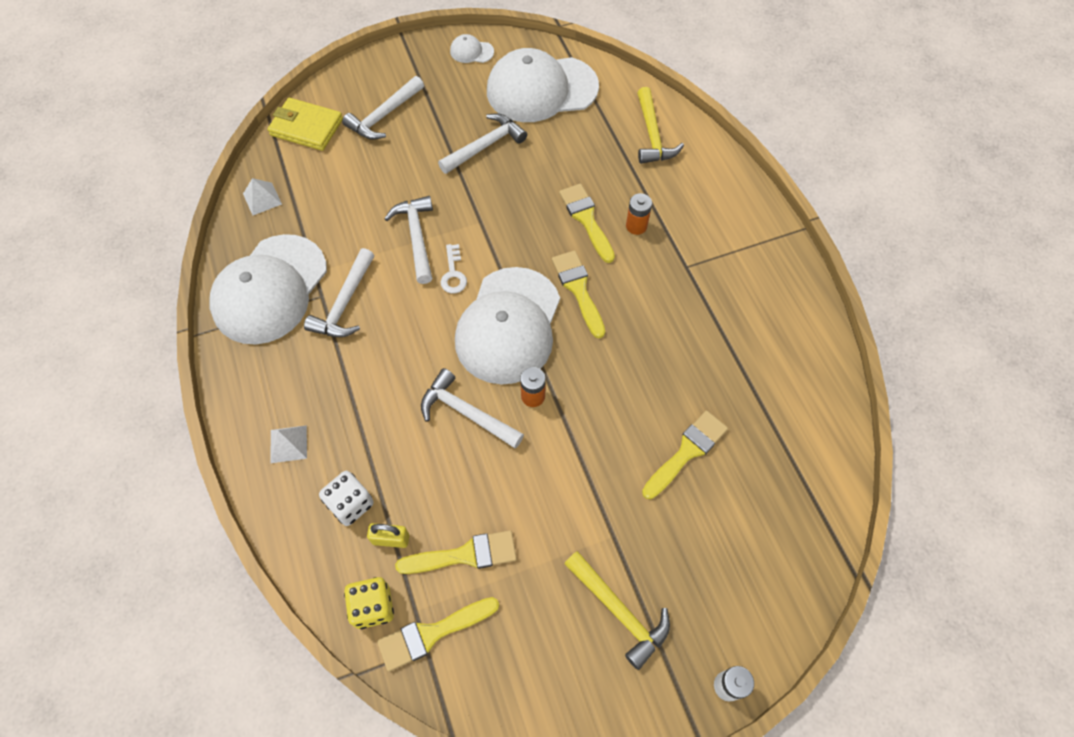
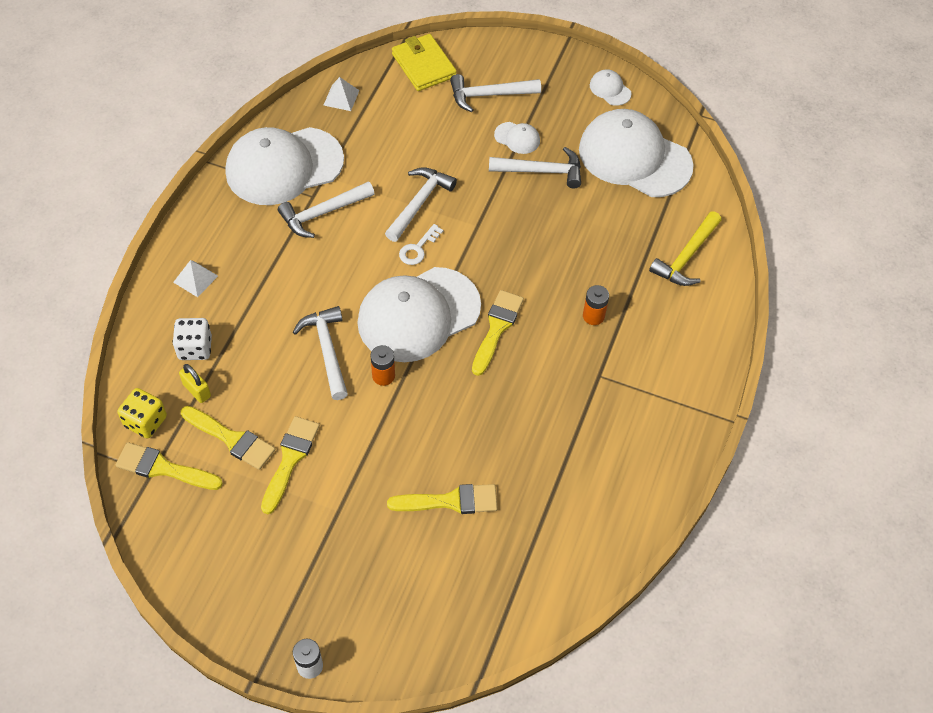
camera: 40 degrees right, 5 degrees down
yellow brush [559,184,615,263] -> yellow brush moved to [261,416,320,514]
yellow hammer [565,551,670,670] -> none
none -> white cap [494,122,540,154]

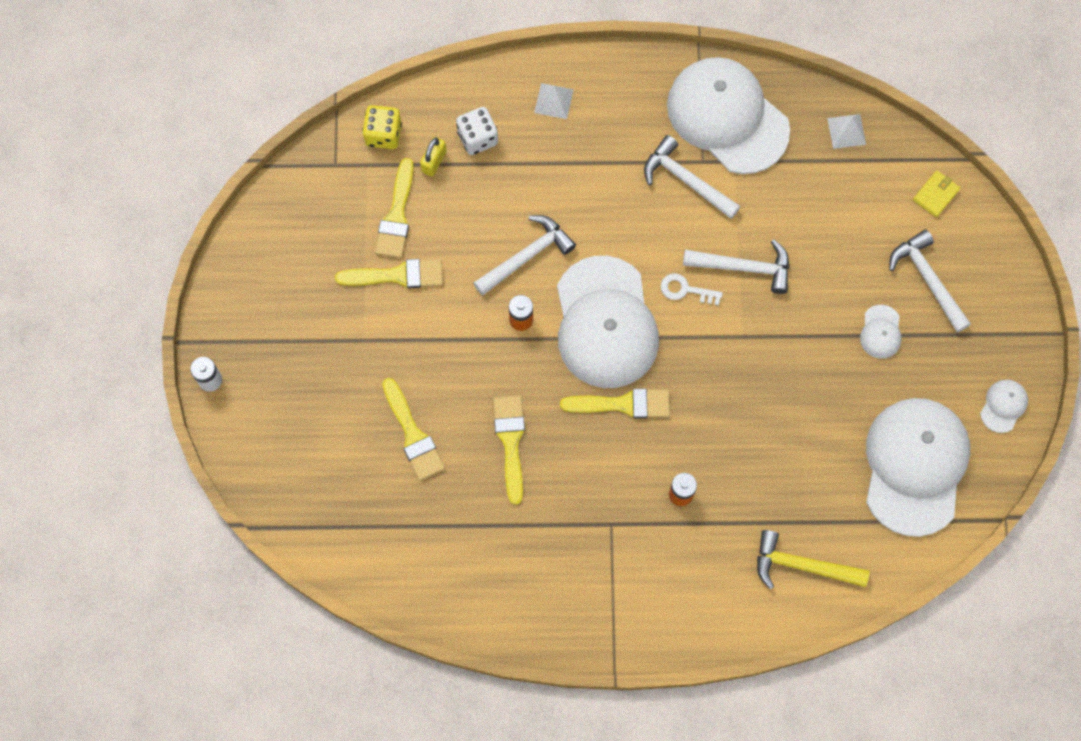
camera: 70 degrees right, 15 degrees up
yellow brush [116,442,223,490] -> yellow brush moved to [493,396,525,505]
white cap [357,267,481,362] -> white cap turned 135 degrees counterclockwise [557,256,659,388]
yellow wallet [392,34,457,91] -> yellow wallet [913,171,960,217], size x0.56
white hammer [489,147,581,189] -> none

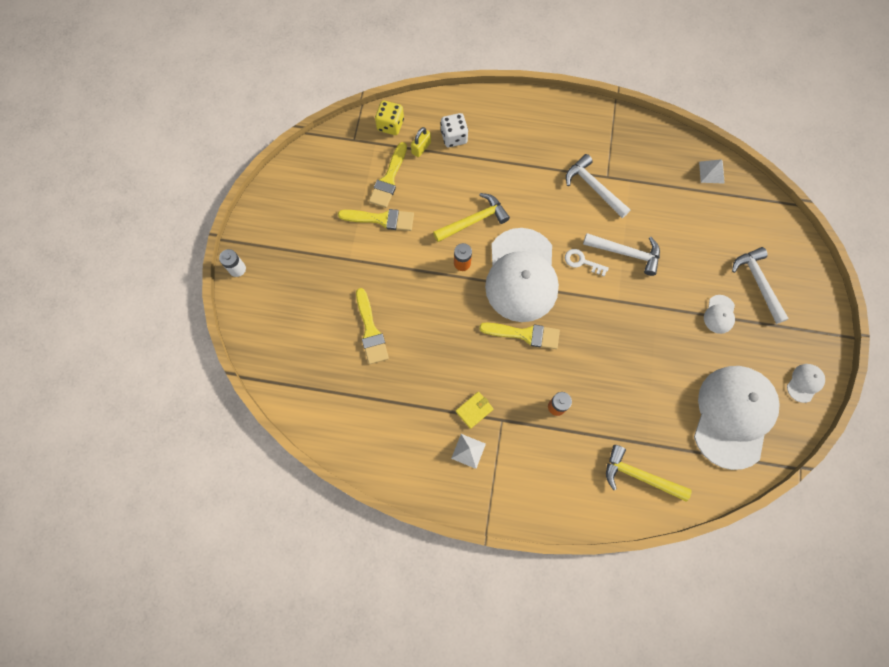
camera: 10 degrees right, 0 degrees up
white hammer [473,215,576,296] -> yellow hammer [433,193,510,242]
yellow brush [493,396,525,505] -> none
white pyramid [534,83,574,119] -> white pyramid moved to [451,434,486,469]
white cap [667,57,790,174] -> none
yellow wallet [913,171,960,217] -> yellow wallet moved to [456,392,493,429]

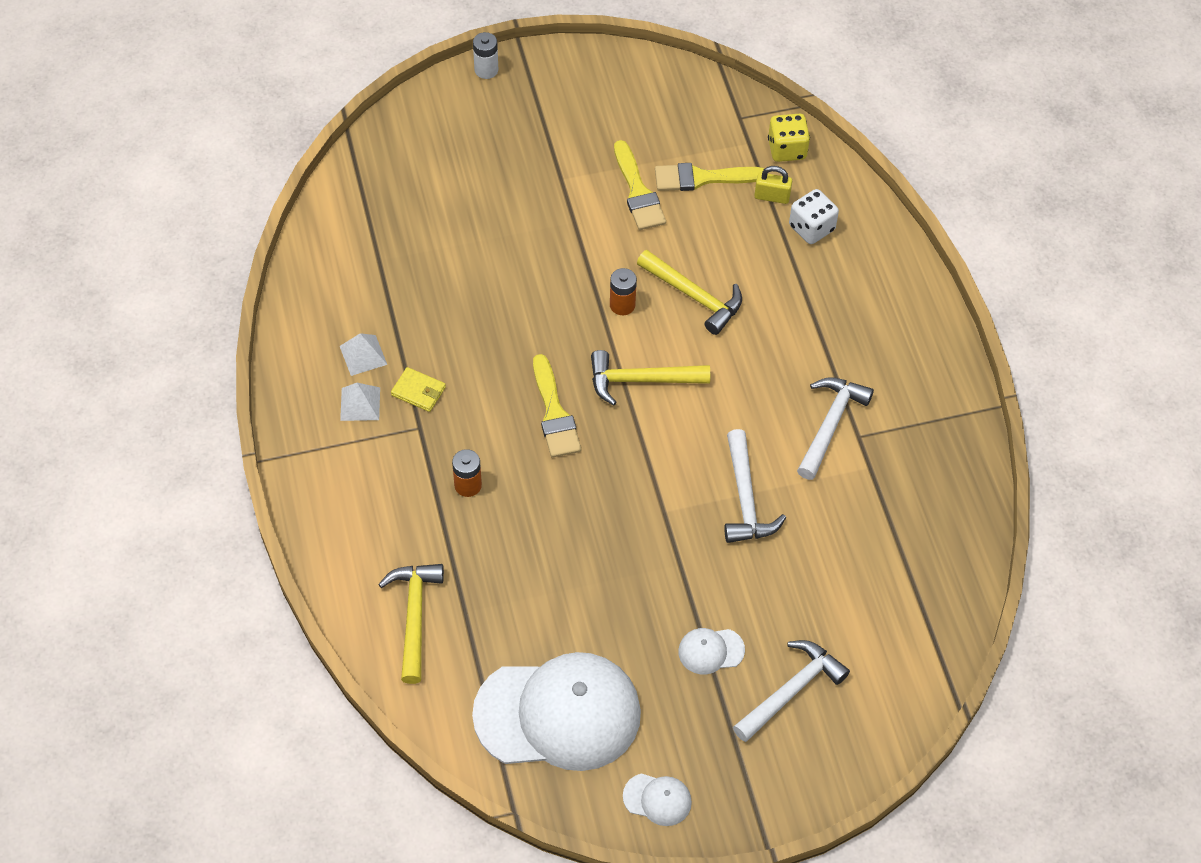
camera: 65 degrees right, 15 degrees down
yellow brush [356,288,389,364] -> none
white cap [485,228,559,322] -> yellow hammer [591,350,710,406]
white key [565,249,609,276] -> none
white pyramid [699,159,725,184] -> white pyramid moved to [340,333,387,376]

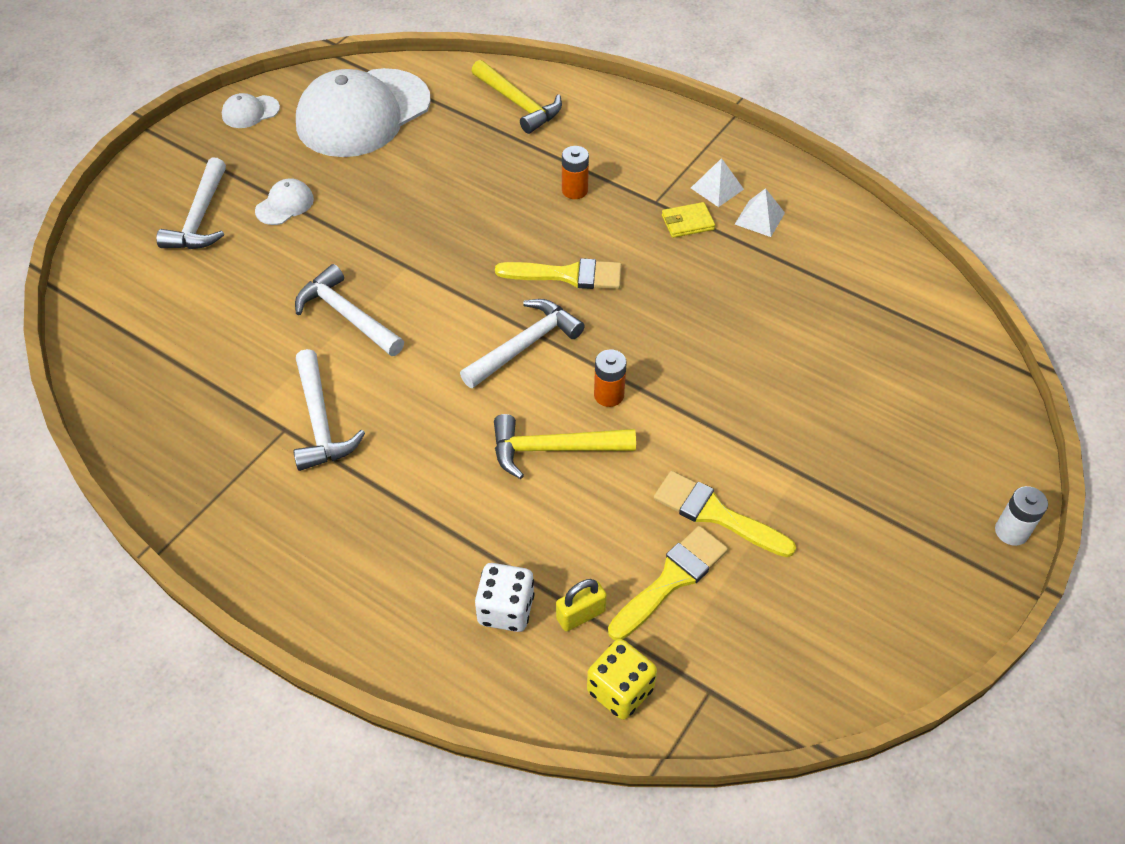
camera: 140 degrees right, 5 degrees down
yellow brush [533,354,581,458] -> yellow brush turned 150 degrees clockwise [495,258,622,289]
yellow hammer [591,350,710,406] -> white hammer [460,299,585,388]

